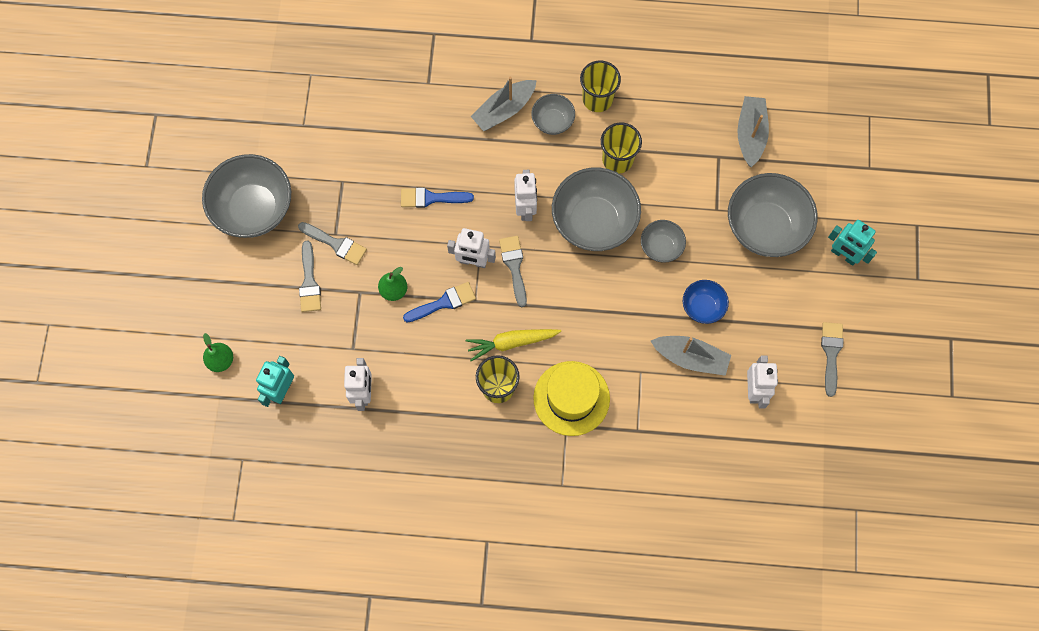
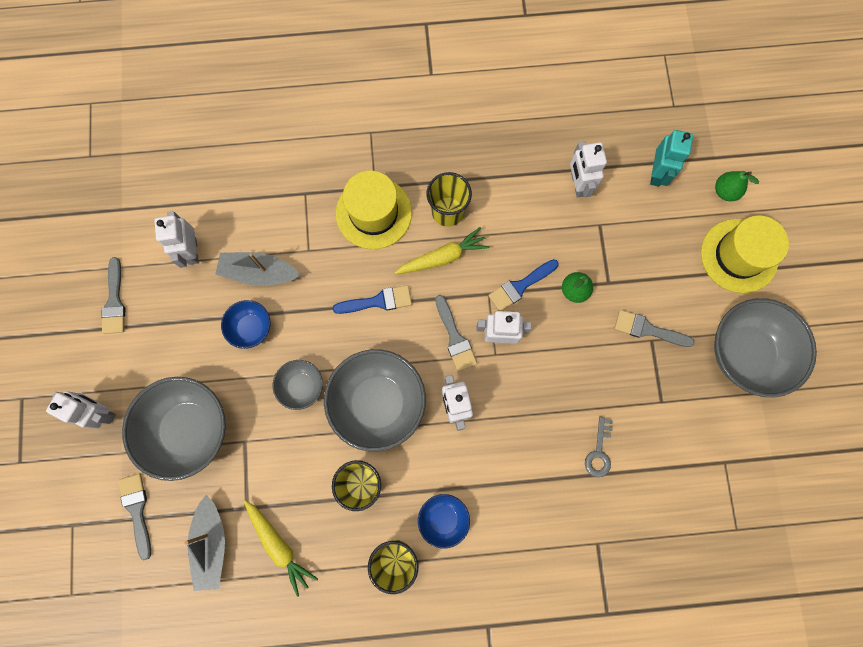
camera: 170 degrees right, 5 degrees up
grey brush [299,241,321,312] -> grey brush moved to [118,474,151,560]
blue brush [401,187,474,208] -> blue brush moved to [333,285,412,314]
grey boat [471,77,537,131] -> none
grey bowl [531,94,575,135] -> blue bowl [418,494,470,549]
turquoise robot [828,220,877,266] -> white robot [46,391,116,429]
none -> yellow carrot [244,500,318,597]
none -> grey key [585,416,613,477]
none -> yellow hat [701,215,789,293]

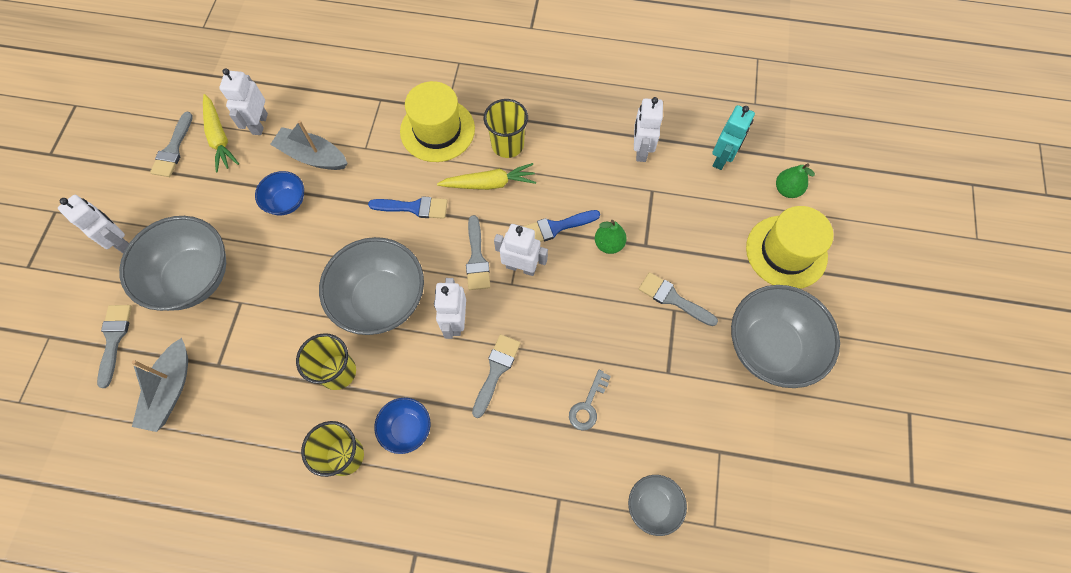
camera: 15 degrees right, 10 degrees down
yellow carrot [244,500,318,597] -> yellow carrot moved to [203,94,239,173]
grey bowl [273,360,323,410] -> grey bowl moved to [628,475,687,536]
none -> grey brush [472,334,521,418]

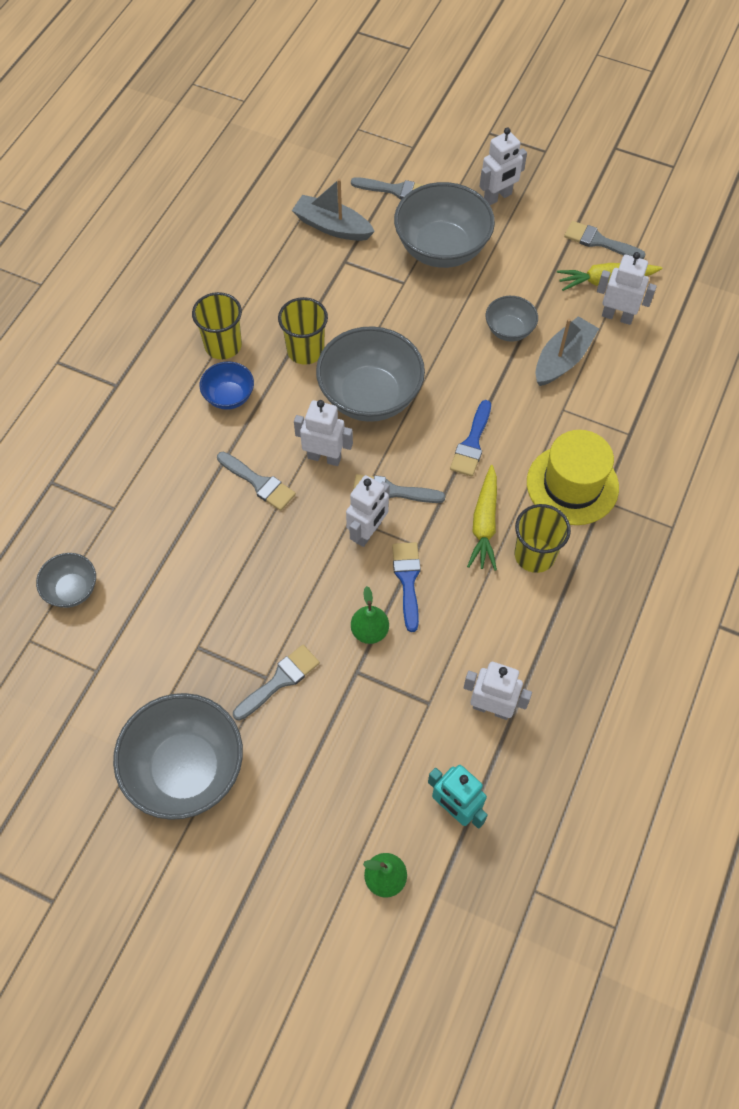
camera: 105 degrees right, 5 degrees down
blue bowl [255,171,304,215] -> grey bowl [486,296,538,342]
grey key [569,370,611,431] -> none
yellow hat [746,206,833,289] -> none

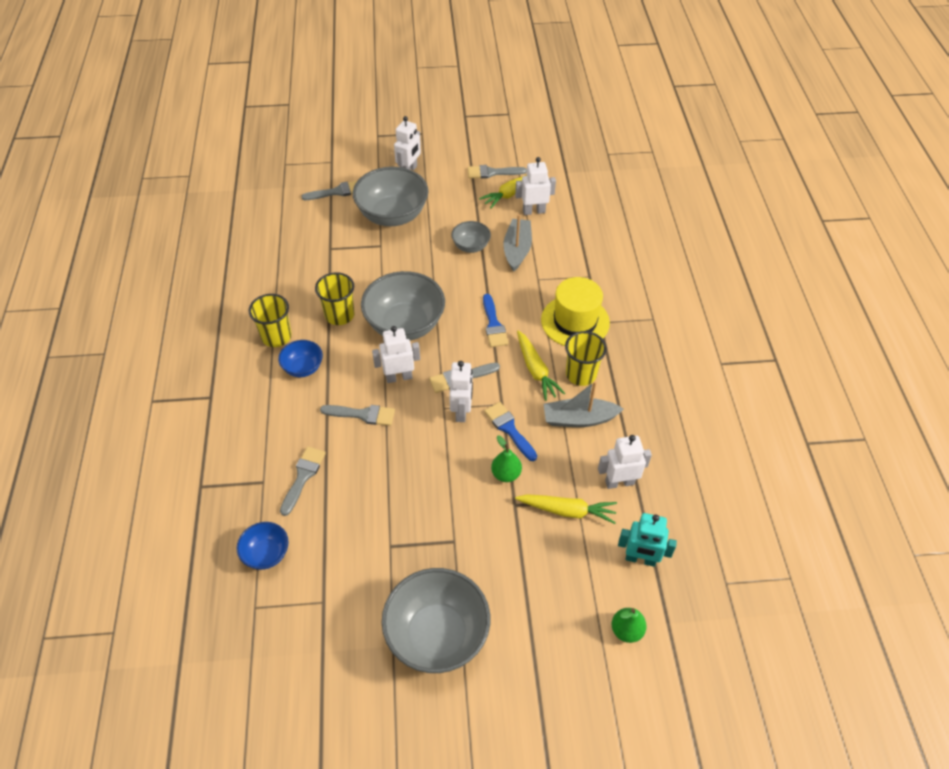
camera: 30 degrees left, 10 degrees down
grey bowl [36,553,96,608] -> blue bowl [237,522,289,570]
grey brush [233,645,320,721] -> grey brush moved to [280,446,326,516]
grey boat [292,178,375,241] -> grey boat moved to [544,381,624,427]
none -> yellow carrot [515,494,617,524]

